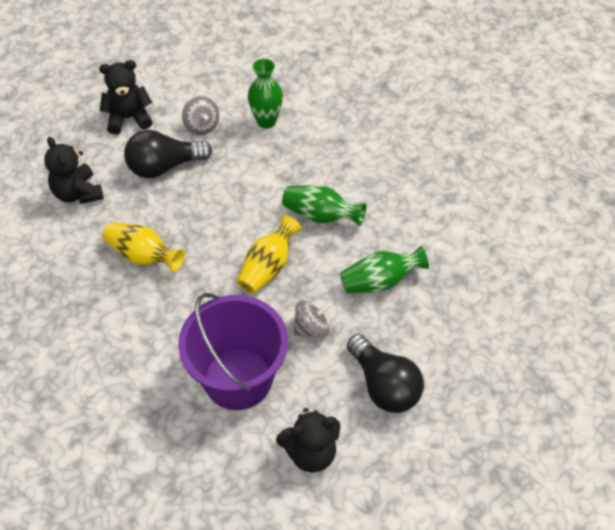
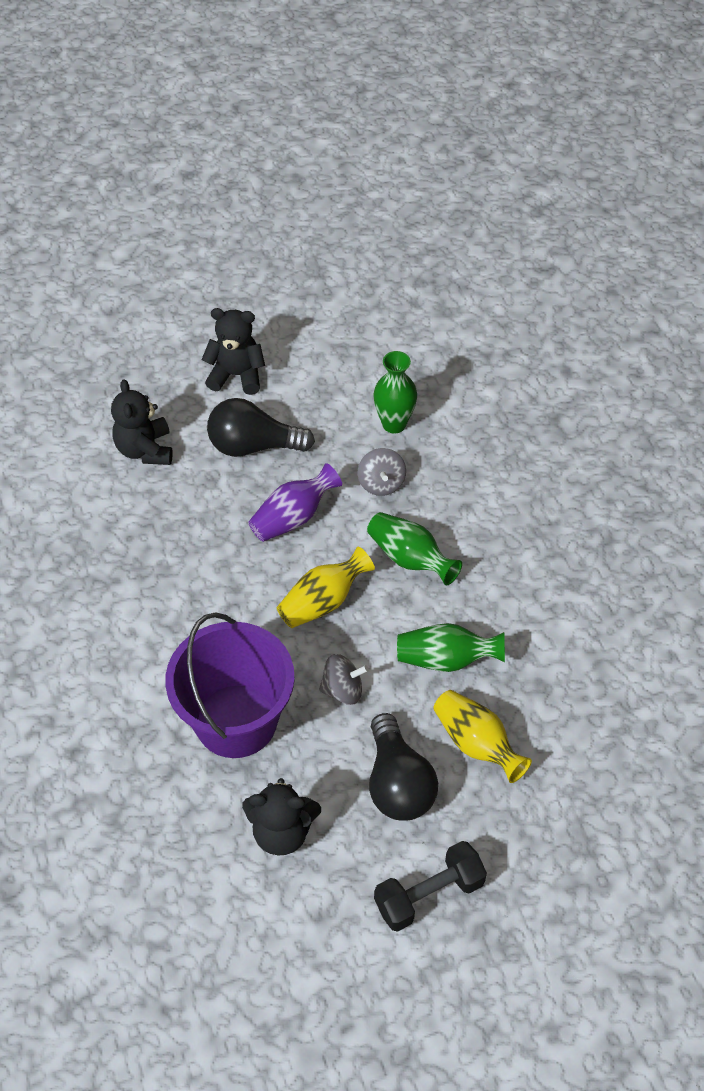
camera: 20 degrees right, 0 degrees up
yellow vase [103,222,185,272] -> yellow vase moved to [433,690,532,783]
grey spinning top [182,96,219,135] -> grey spinning top moved to [358,448,406,496]
none -> purple vase [248,463,342,542]
none -> black dumbbell [374,841,487,932]

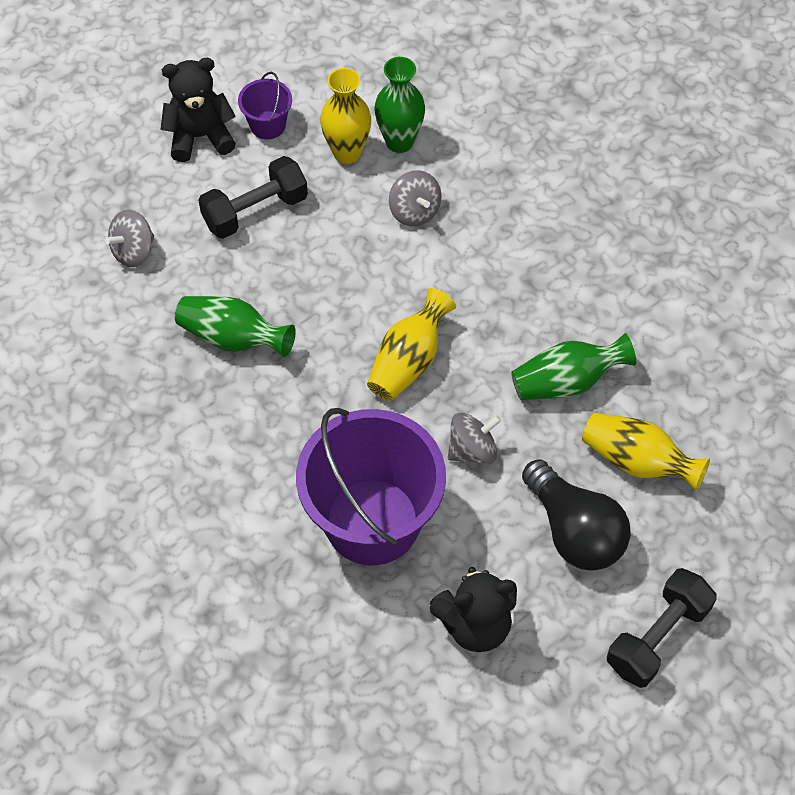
camera: 20 degrees left, 5 degrees up
black teddy bear [111,379,173,465] -> grey spinning top [105,210,154,267]
black light bulb [207,398,315,457] -> black dumbbell [198,156,308,239]
purple vase [248,463,342,542] -> none
green vase [367,512,462,585] -> green vase moved to [175,296,296,357]
none -> purple bucket [238,72,292,139]
none -> yellow vase [320,68,371,164]

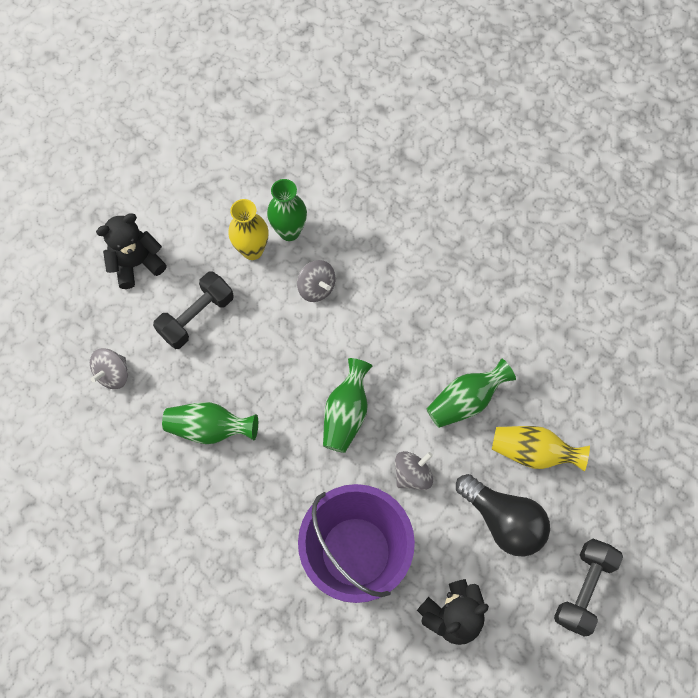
camera: 15 degrees left, 10 degrees up
purple bucket [238,72,292,139] -> none
yellow vase [367,288,456,401] -> green vase [323,358,372,453]

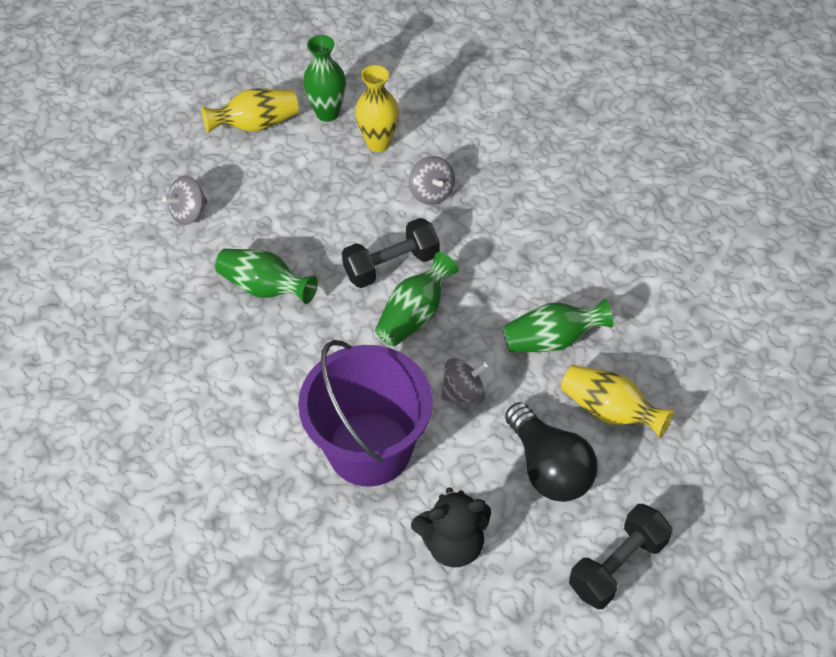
camera: 20 degrees right, 15 degrees down
black teddy bear [96,213,167,289] -> yellow vase [202,88,299,133]
black dumbbell [153,271,234,349] -> black dumbbell moved to [342,218,440,288]
green vase [267,179,307,241] -> green vase moved to [303,35,346,122]

